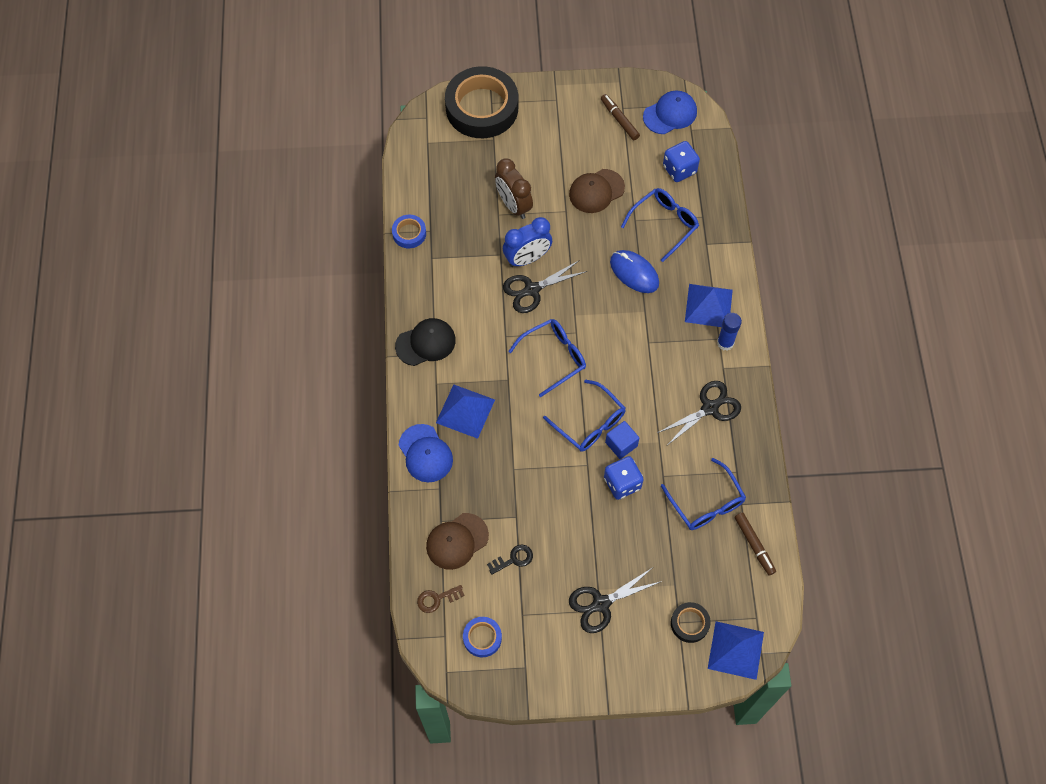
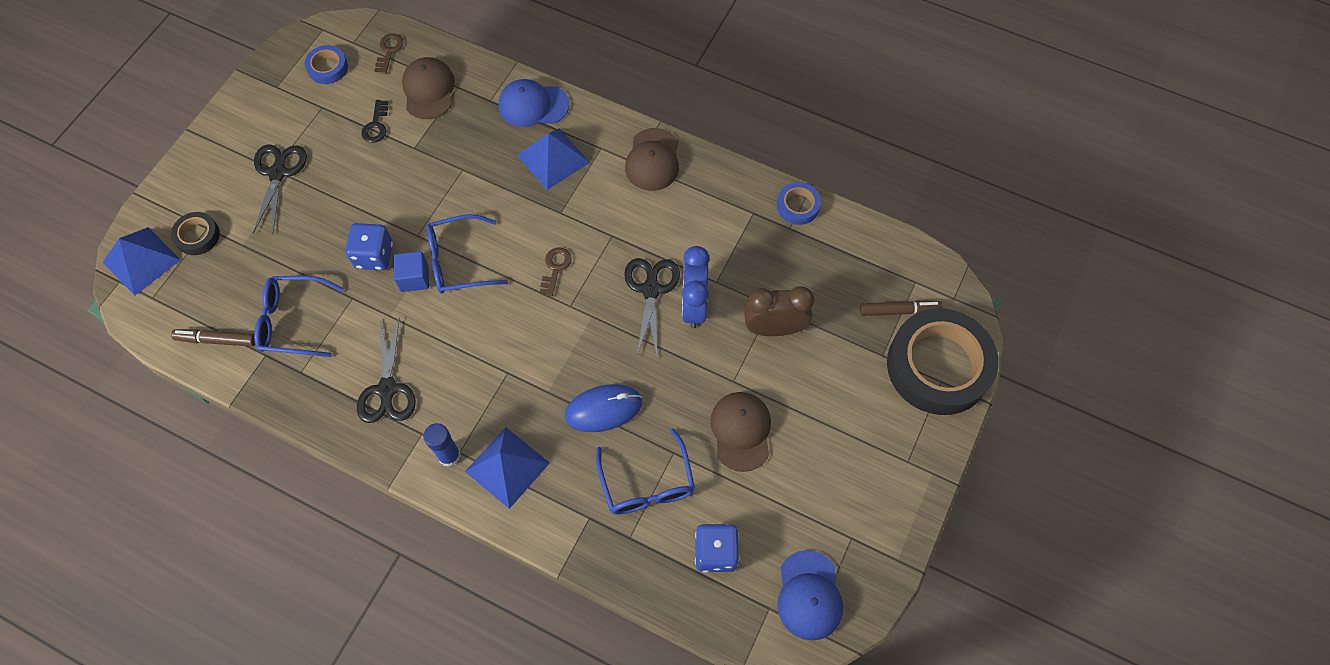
camera: 120 degrees right, 0 degrees up
black cap [395,318,456,366] -> brown cap [625,128,679,191]
blue glasses [508,319,586,397] -> brown key [540,248,572,296]
brown marker [601,94,640,140] -> brown marker moved to [860,300,943,316]

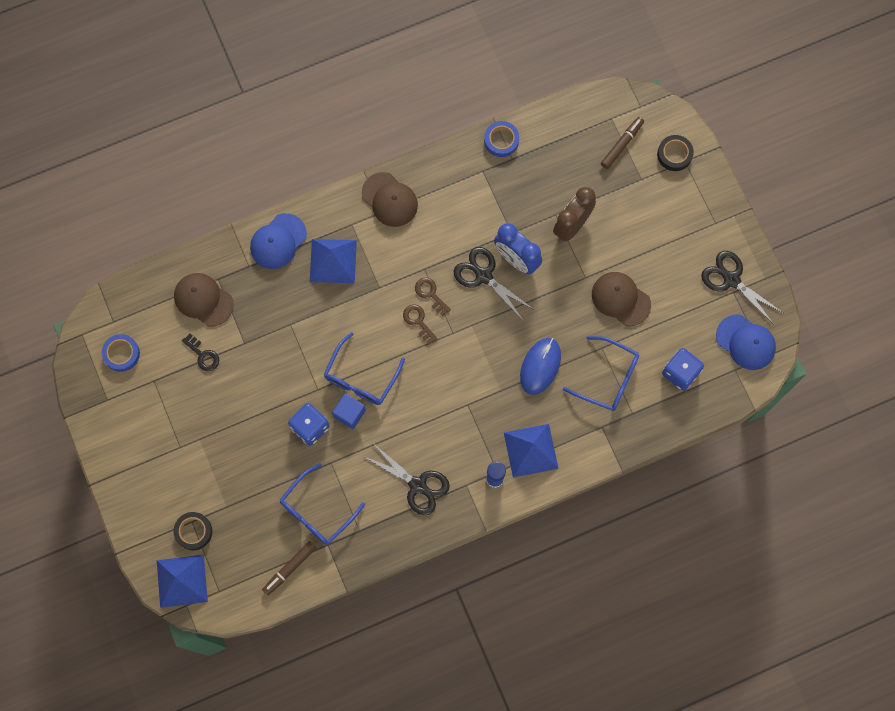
camera: 50 degrees left, 10 degrees up
black scissors [253,144,307,234] -> black scissors moved to [701,251,783,323]
brown key [374,33,404,74] -> brown key moved to [415,278,451,316]
black tape [887,308,999,415] -> black tape [657,135,694,171], size x0.44

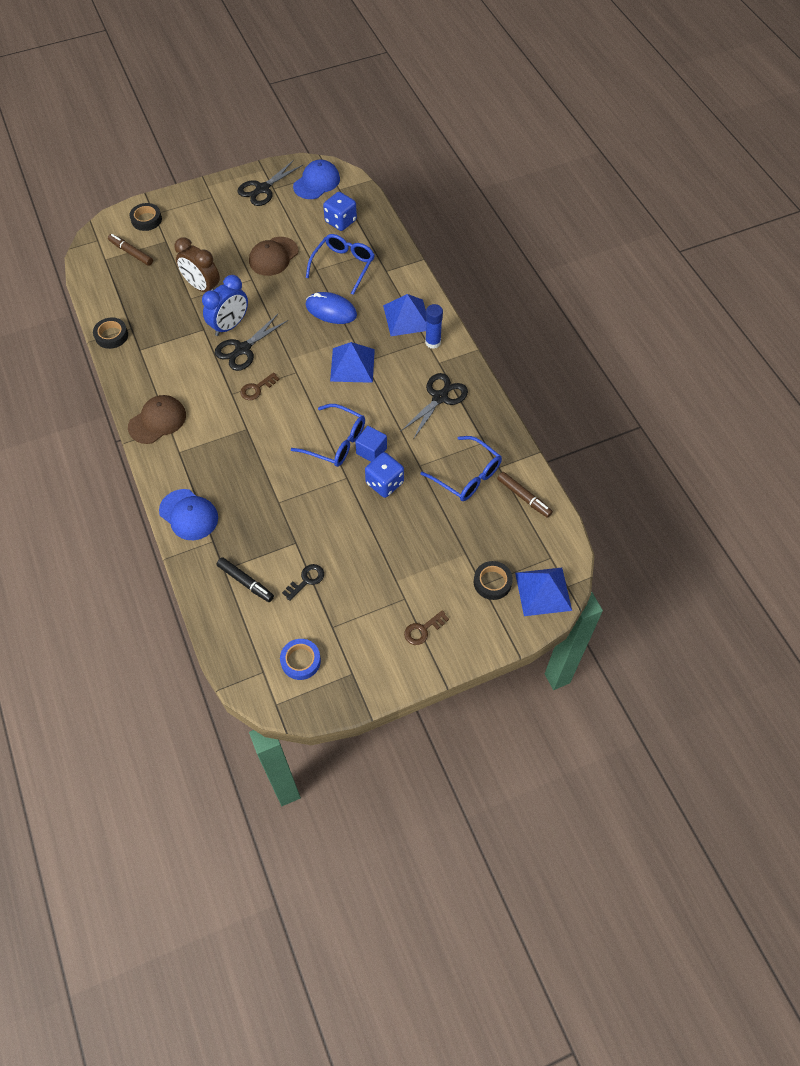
camera: 90 degrees left, 15 degrees down
brown cap [174,273,234,327] -> black marker [217,557,274,602]
blue pyramid [310,239,357,283] -> blue pyramid moved to [330,342,375,383]
brown key [403,304,437,345] -> brown key moved to [404,610,449,645]
blue tape [484,121,519,157] -> black tape [93,317,128,349]

